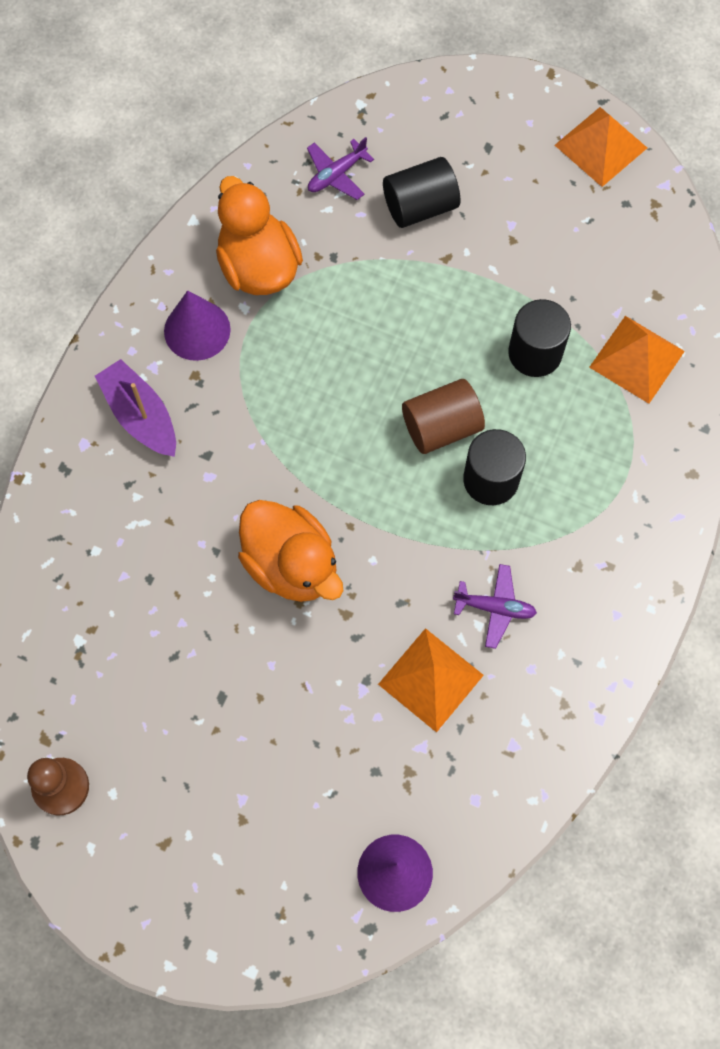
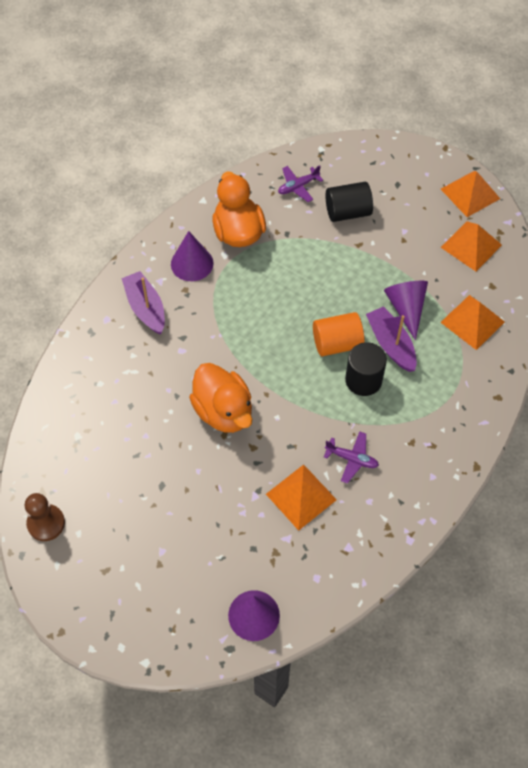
camera: 10 degrees right, 10 degrees down
brown cylinder [402,379,485,454] -> orange cylinder [313,312,365,356]
black cylinder [508,299,571,377] -> purple cone [384,281,428,340]
none -> purple boat [366,306,417,372]
none -> orange pyramid [441,221,502,271]

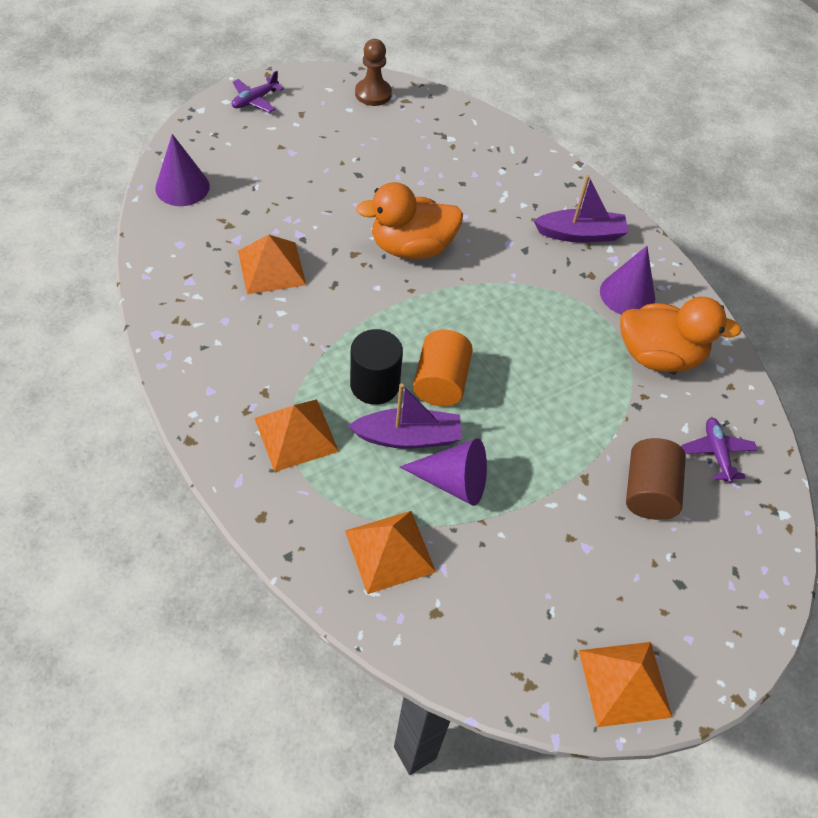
camera: 110 degrees right, 5 degrees down
purple plane [324,431,379,484] -> purple plane moved to [232,71,284,113]
black cylinder [326,182,373,222] -> brown cylinder [626,438,686,520]
orange pyramid [441,221,502,271] -> orange pyramid moved to [254,399,339,472]

